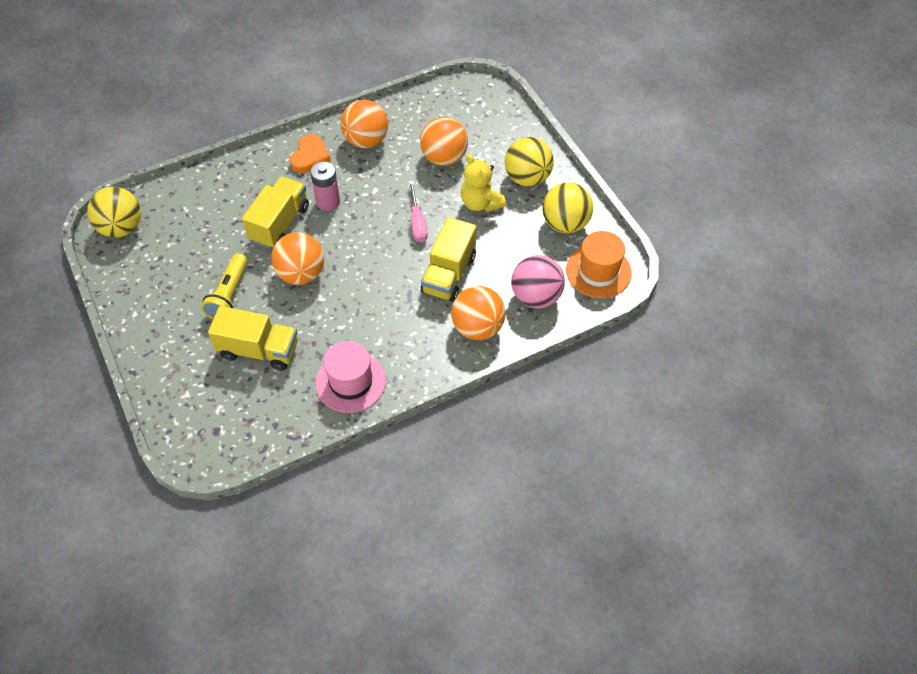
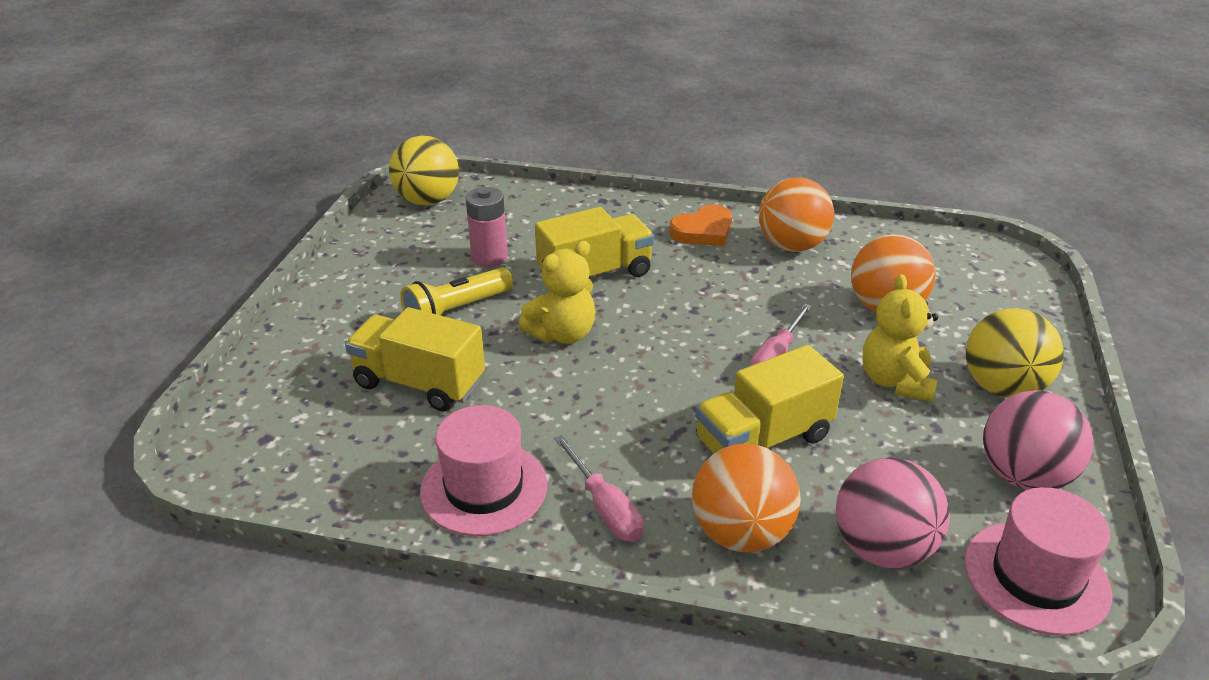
camera: 40 degrees right, 20 degrees down
yellow truck [208,306,298,371] -> yellow truck turned 150 degrees clockwise [345,307,485,411]
orange ball [271,232,324,285] -> yellow teddy bear [519,241,596,344]
pink battery [310,161,340,211] -> pink battery moved to [465,187,508,267]
yellow ball [542,182,593,233] -> pink ball [983,390,1093,490]
orange hat [566,231,632,298] -> pink hat [964,487,1112,636]
none -> pink screwdriver [554,435,644,542]

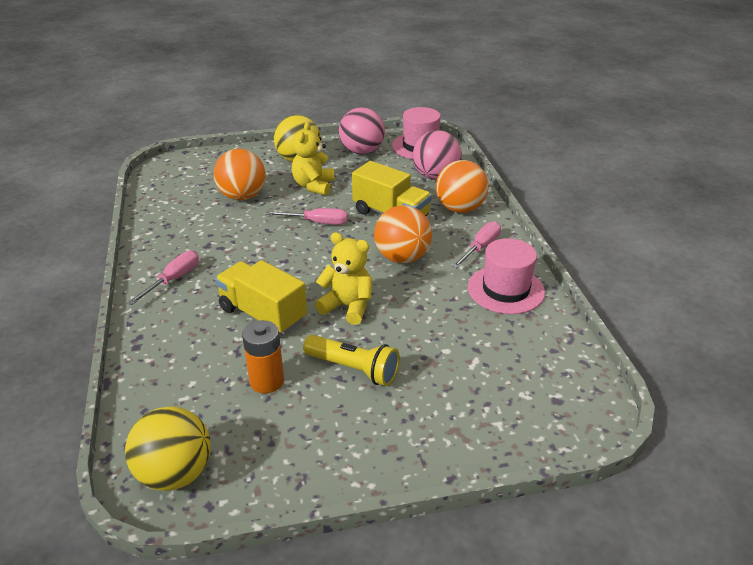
camera: 115 degrees left, 0 degrees up
yellow truck [345,307,485,411] -> none
pink battery [465,187,508,267] -> orange battery [242,320,284,393]
orange heart [669,205,732,246] -> pink screwdriver [127,250,199,305]
orange ball [759,177,834,252] -> orange ball moved to [374,205,432,263]
yellow teddy bear [863,274,938,402] -> yellow teddy bear turned 120 degrees clockwise [292,122,334,195]

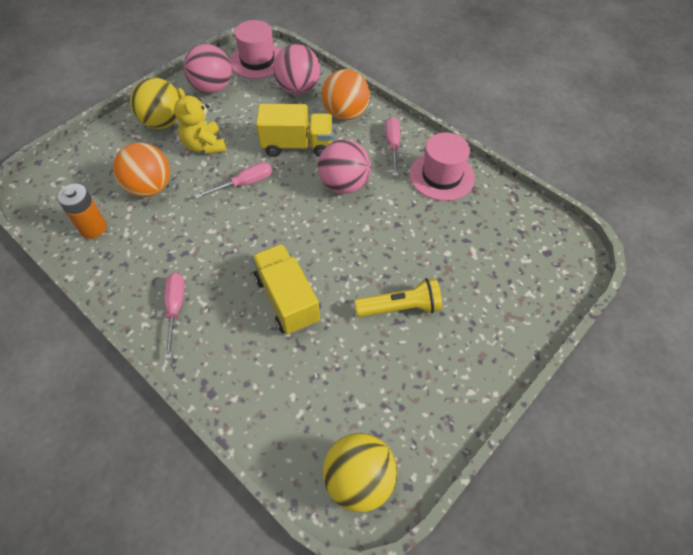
camera: 35 degrees left, 20 degrees up
yellow truck [215,260,307,335] -> yellow truck turned 60 degrees clockwise [252,244,320,335]
orange battery [242,320,284,393] -> orange battery moved to [57,184,107,239]
yellow teddy bear [315,232,372,325] -> none
orange ball [374,205,432,263] -> pink ball [318,139,371,194]

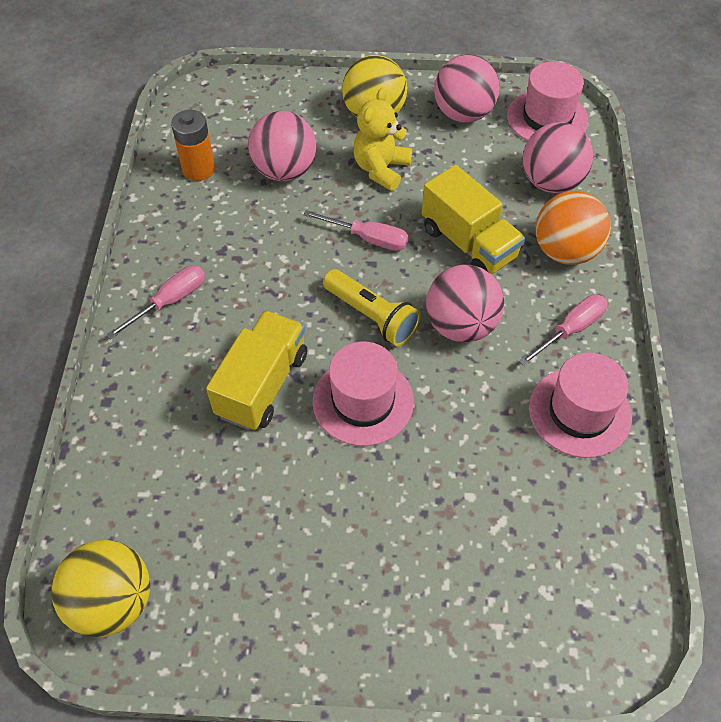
camera: 50 degrees right, 0 degrees up
orange ball [113,143,170,197] -> pink ball [248,111,316,181]
yellow flashlight [354,278,442,317] -> yellow flashlight moved to [323,269,421,346]
none -> pink hat [313,342,414,446]

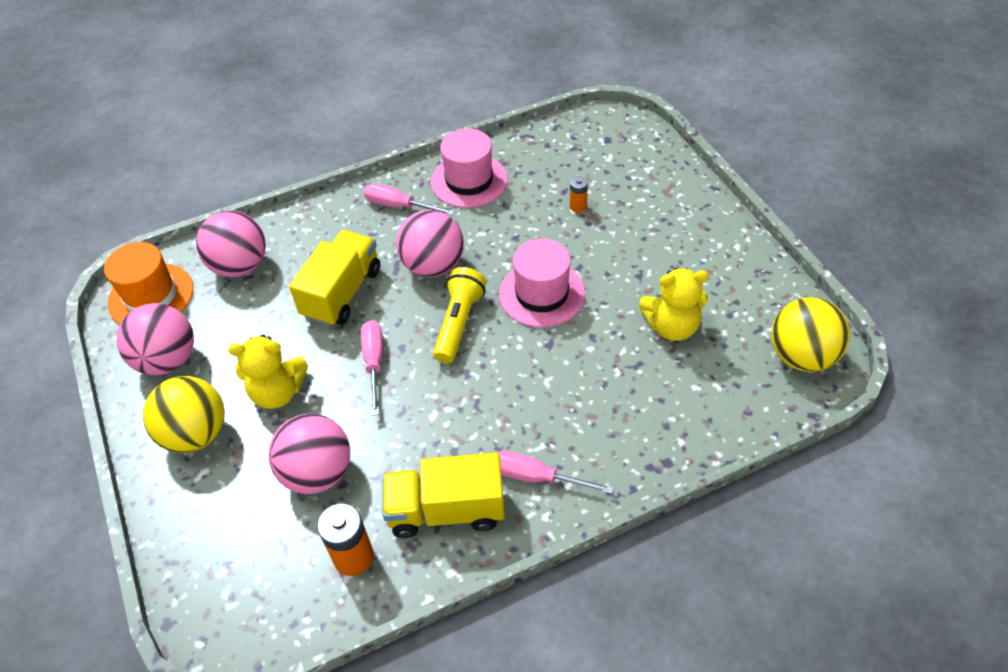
camera: 115 degrees left, 5 degrees down
yellow truck [206,311,307,431] -> yellow truck moved to [382,452,505,538]
pink hat [507,62,589,141] -> orange hat [104,242,193,324]
orange ball [535,191,611,265] -> none
none -> orange battery [570,176,588,212]
none -> yellow teddy bear [639,268,709,341]

